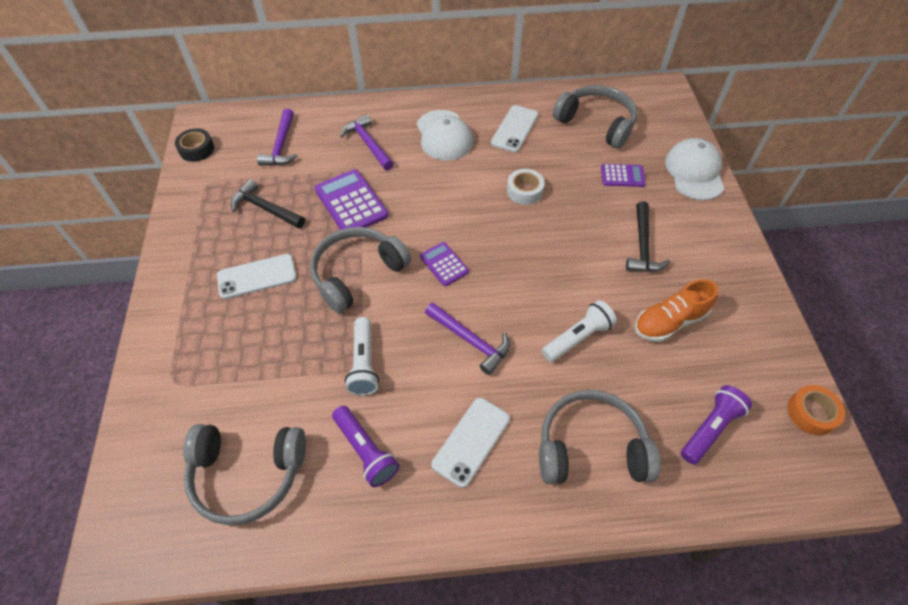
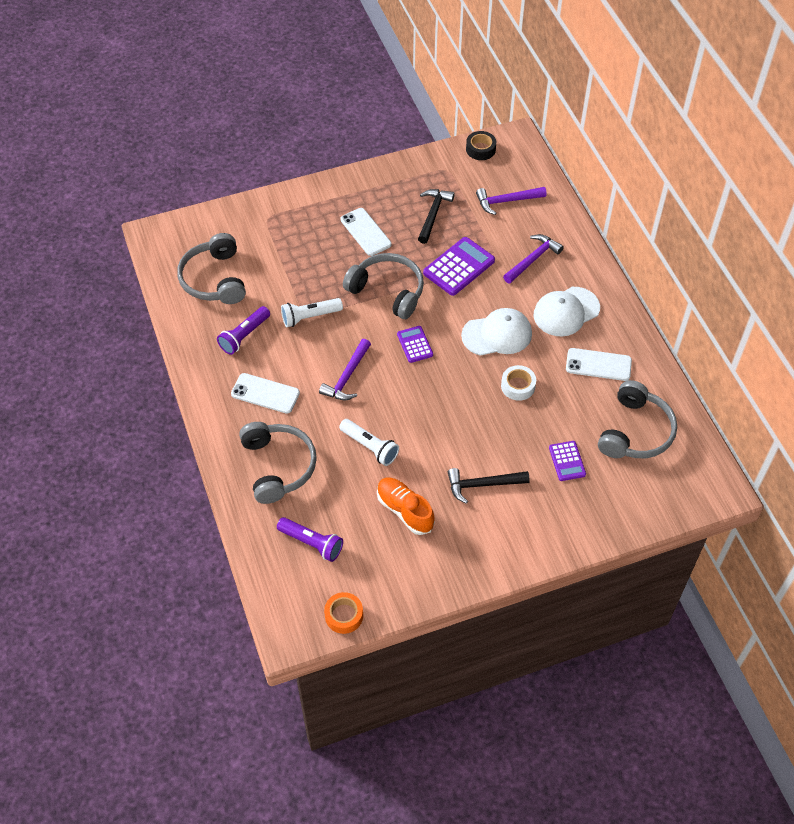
camera: 75 degrees right, 0 degrees up
purple calculator [420,242,469,286] -> purple calculator turned 60 degrees counterclockwise [397,326,433,363]
white cap [665,138,724,200] -> white cap moved to [461,308,532,356]

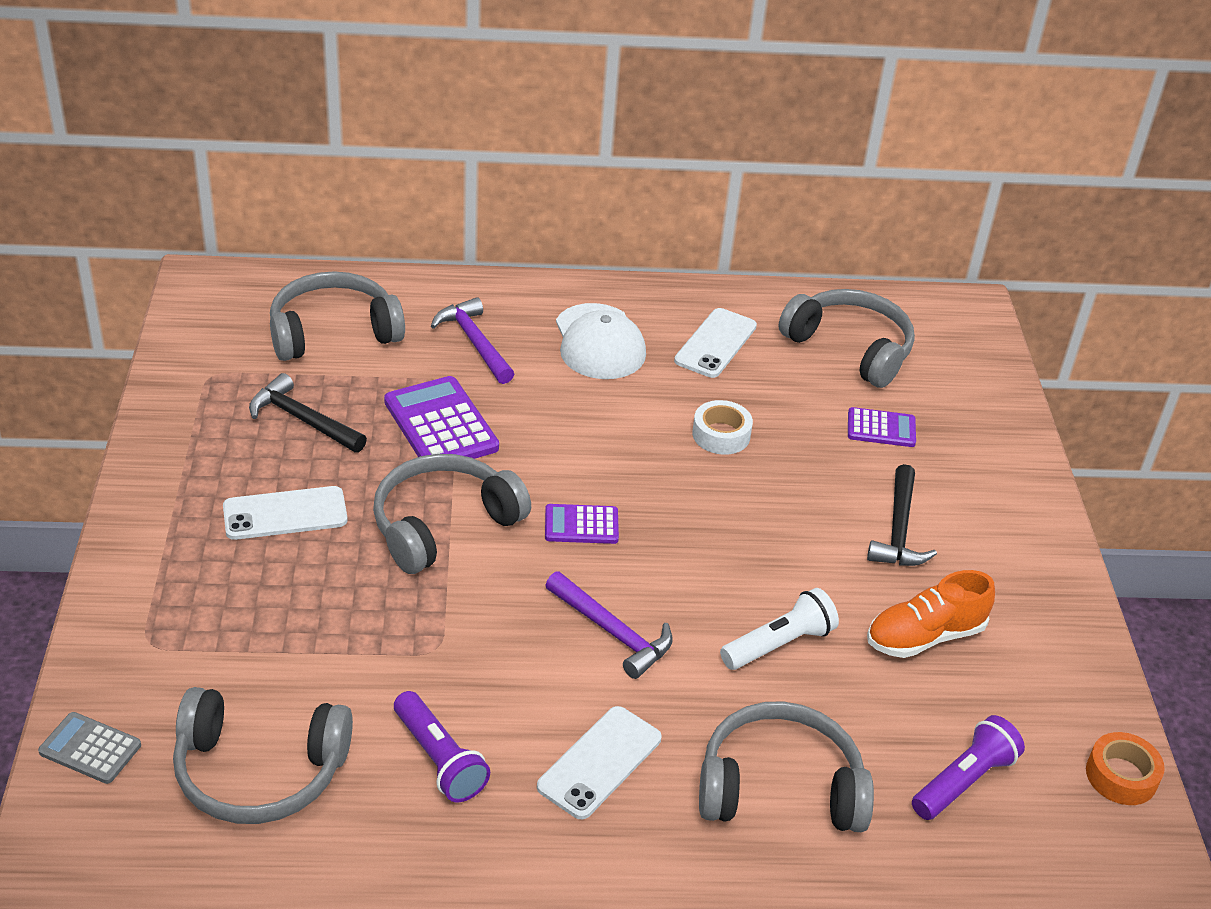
camera: 75 degrees left, 15 degrees down
white flashlight [281,298,343,327] -> none
white cap [461,308,532,356] -> none
black tape [466,131,496,160] -> none
purple hammer [476,187,546,215] -> grey headphones [270,271,405,361]
none -> grey calculator [38,712,141,784]

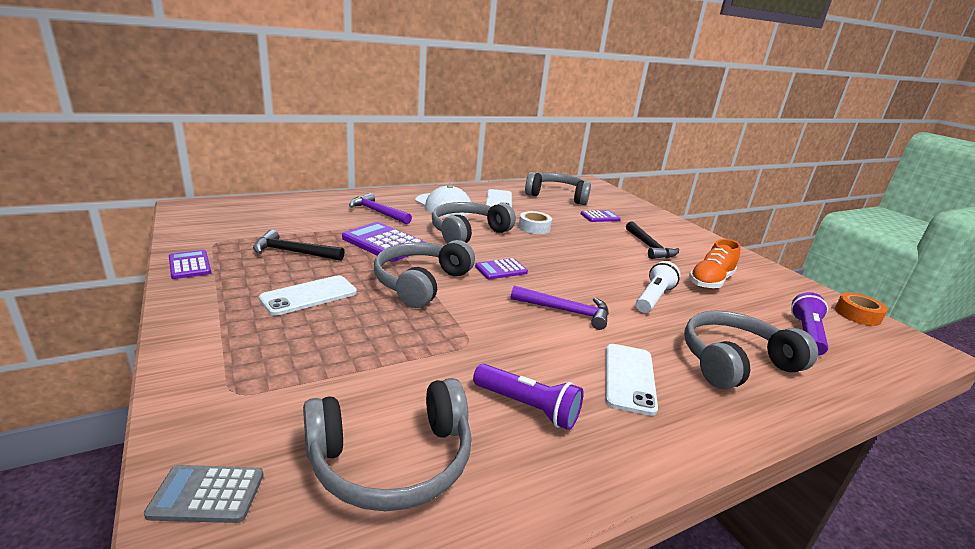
camera: 25 degrees left, 15 degrees down
grey headphones [270,271,405,361] -> grey headphones moved to [432,202,516,243]
none -> purple calculator [169,250,211,279]

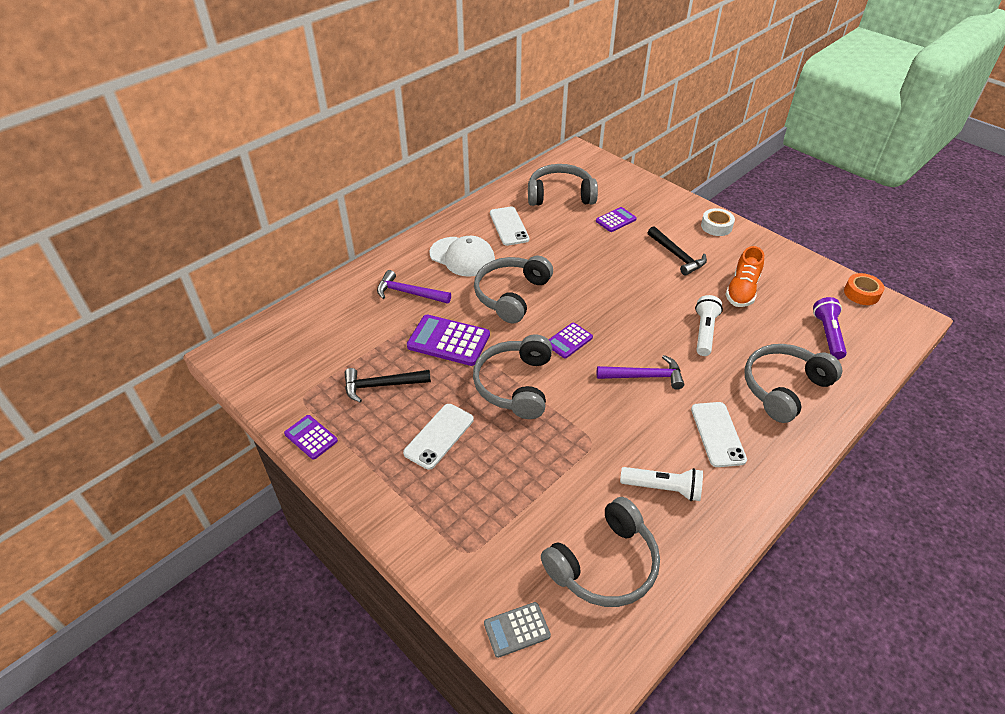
camera: 15 degrees left, 20 degrees up
purple flashlight [473,364,584,430] -> white flashlight [620,467,703,501]
white tape [519,211,552,234] -> white tape moved to [701,208,735,236]

